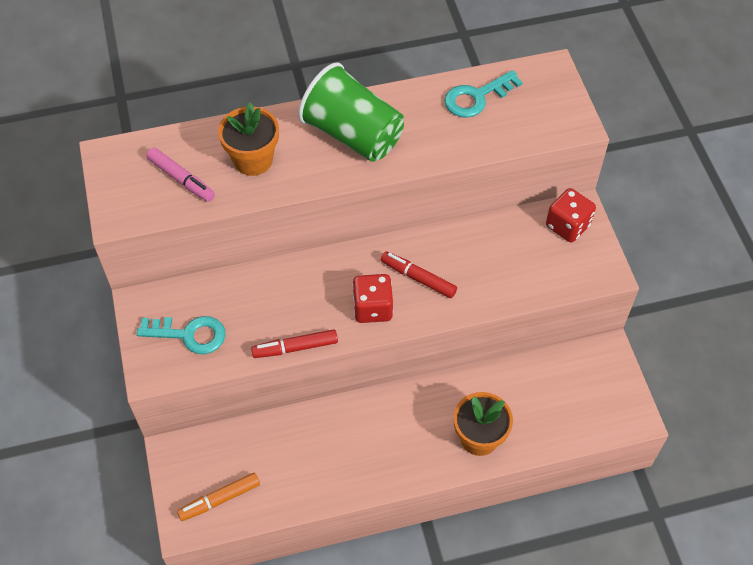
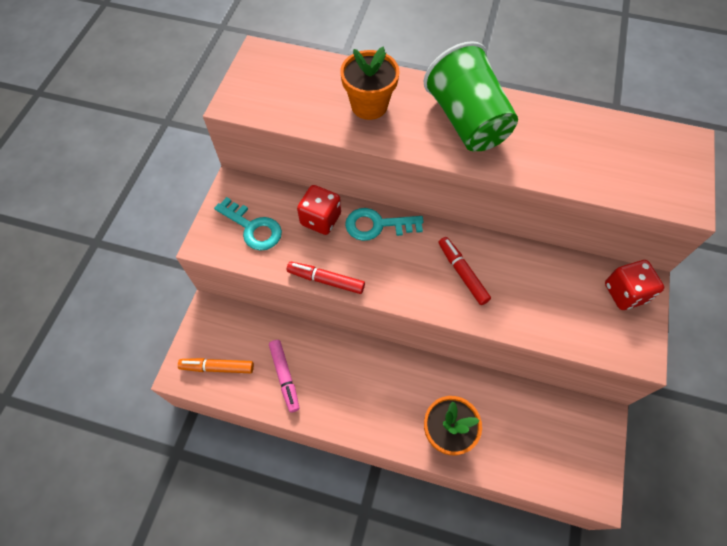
camera: 30 degrees right, 5 degrees up
pink marker [146,147,215,202] -> pink marker moved to [269,340,300,412]
red dice [352,274,393,323] -> red dice moved to [297,185,341,235]
turquoise key [444,70,523,118] -> turquoise key moved to [345,208,424,241]

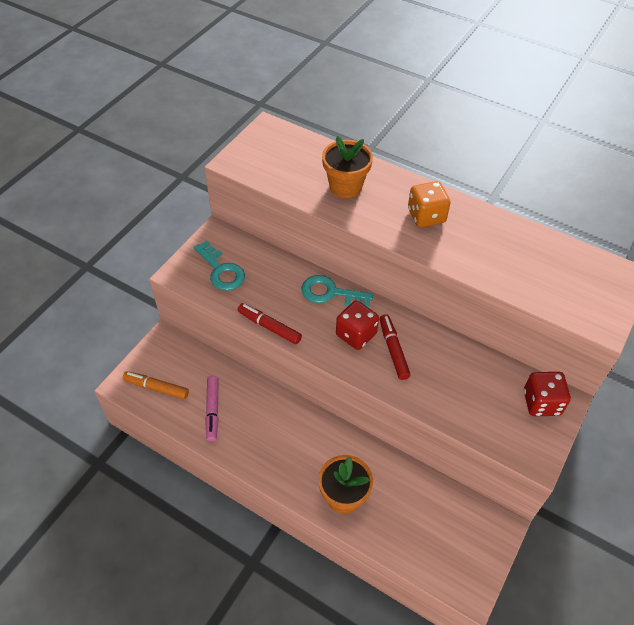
camera: 15 degrees right, 10 degrees down
red dice [297,185,341,235] -> red dice moved to [336,301,379,350]
green cup [423,41,518,151] -> orange dice [408,181,451,228]

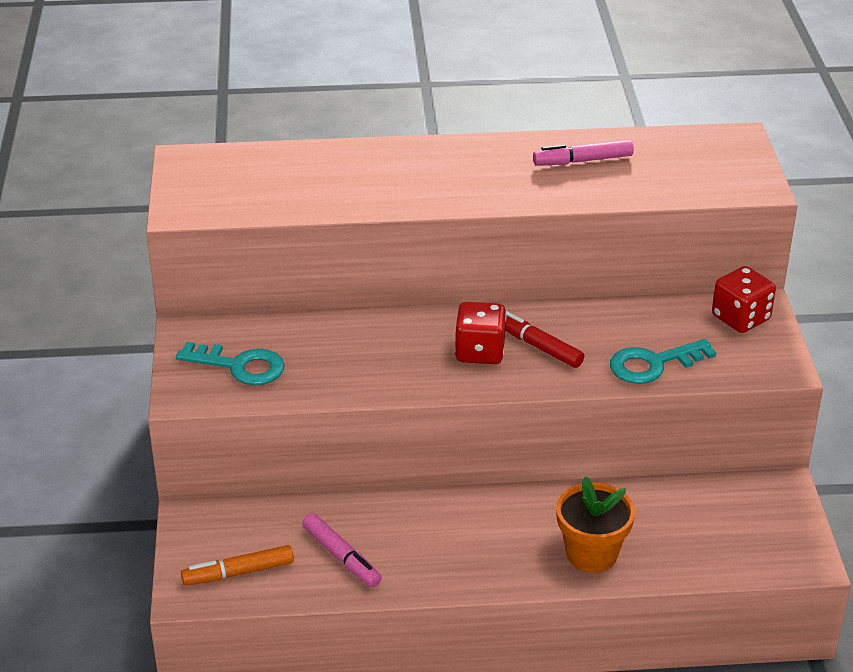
camera: 35 degrees left, 15 degrees down
red marker [238,303,302,344] -> none
turquoise key [302,275,373,308] -> turquoise key moved to [610,339,716,384]
orange flower pot [322,136,373,198] -> none
orange dice [408,181,451,228] -> none
none -> pink marker [533,139,634,166]

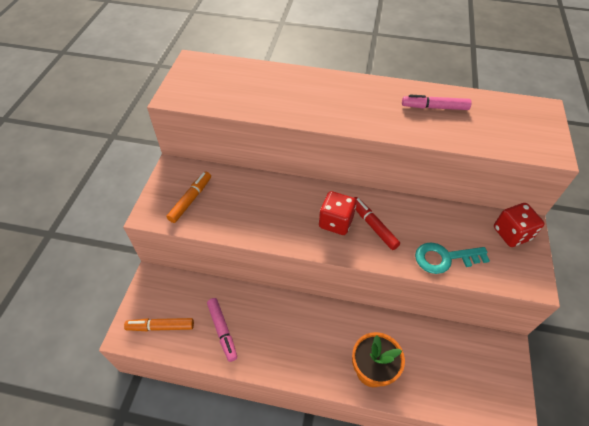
camera: 15 degrees right, 15 degrees up
turquoise key [176,342,285,385] -> orange marker [166,172,211,223]

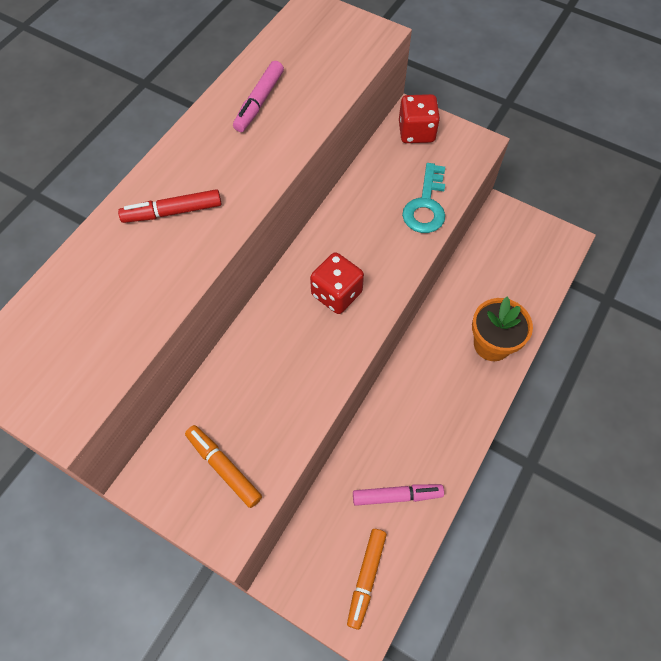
camera: 70 degrees left, 10 degrees up
red marker [354,197,400,250] -> red marker moved to [118,189,222,223]

